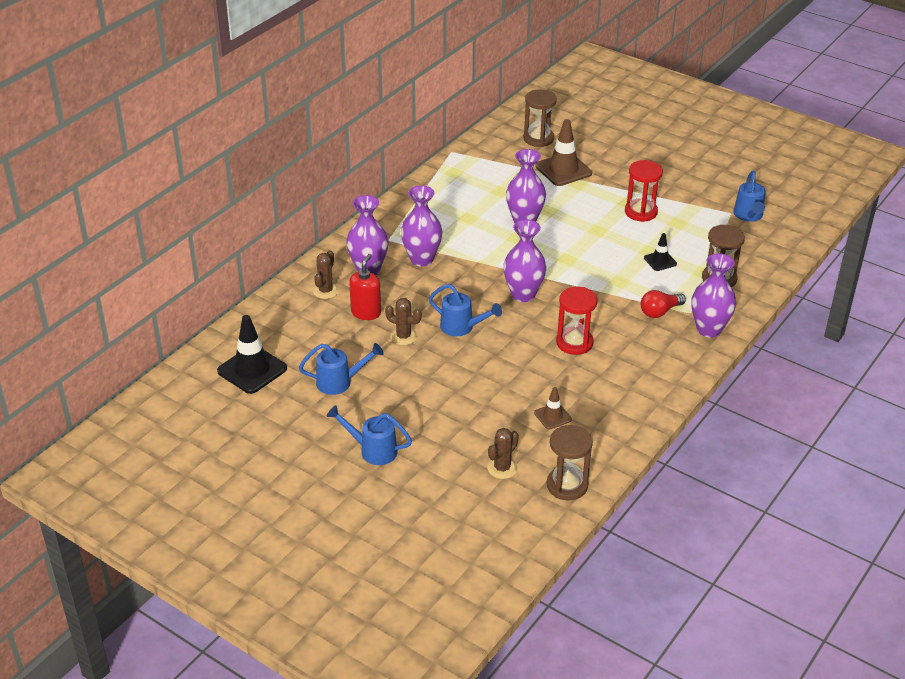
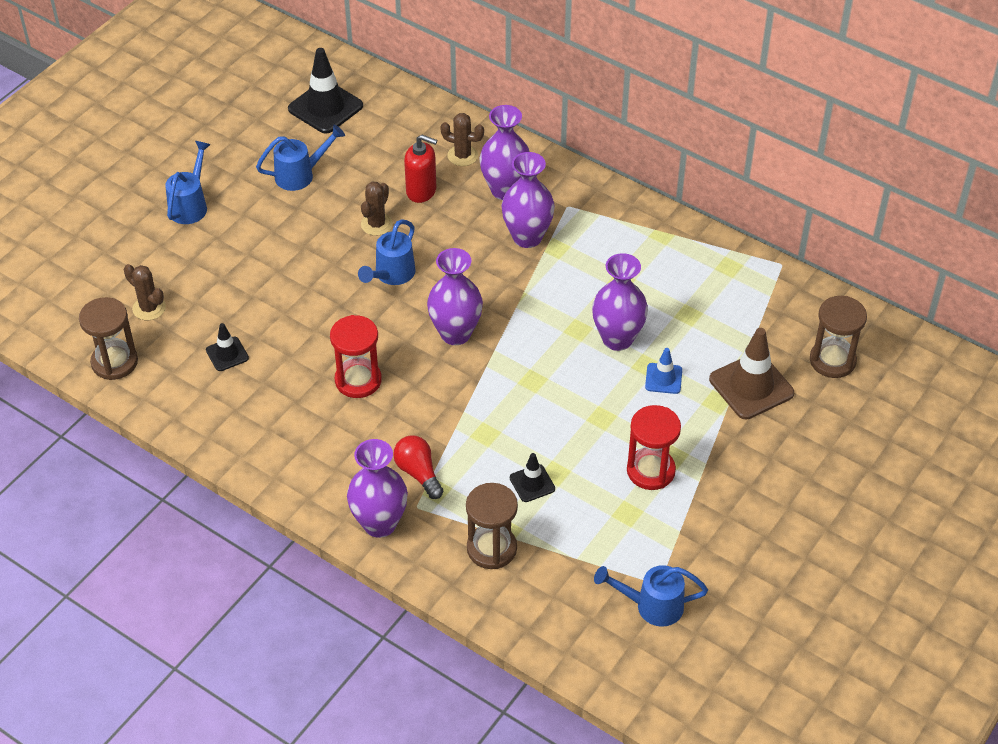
camera: 90 degrees right, 10 degrees up
blue watering can [299,343,383,395] -> blue watering can turned 105 degrees counterclockwise [256,125,345,191]
brown traffic cone [534,387,572,430] -> black traffic cone [206,323,249,371]
none -> blue traffic cone [645,348,682,394]

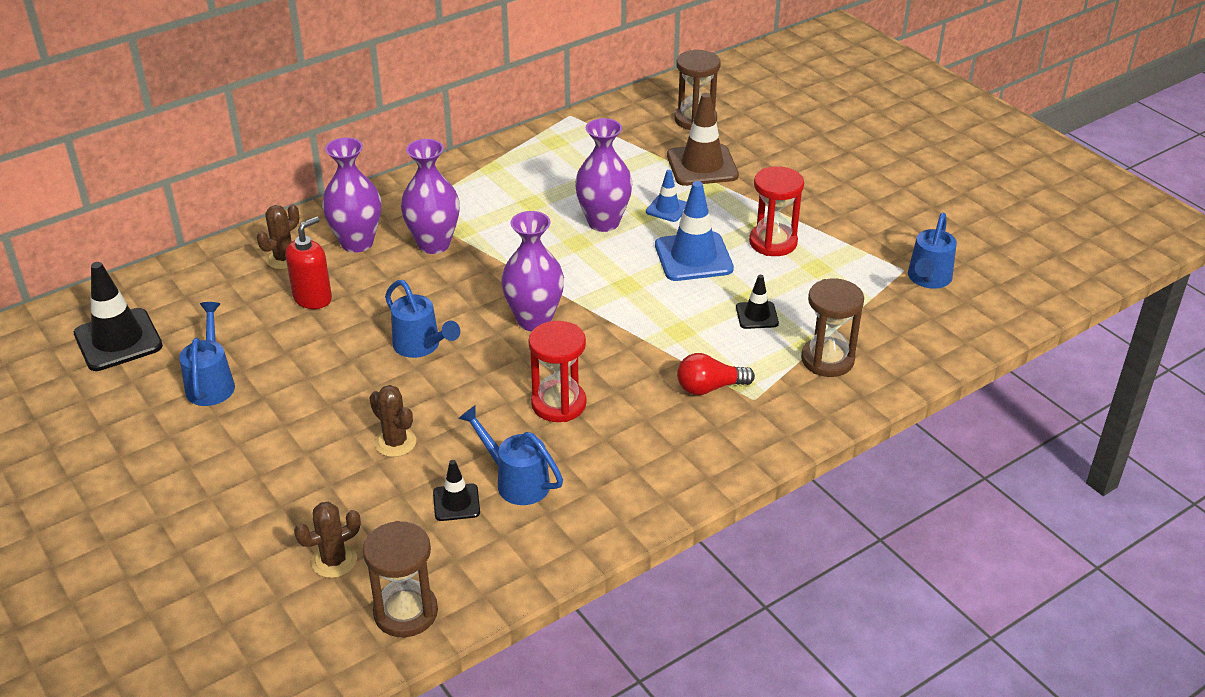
camera: 70 degrees left, 10 degrees down
blue watering can [165,141,211,224] -> blue watering can moved to [458,406,563,505]
purple vase [347,439,408,538] -> none
brown cactus [361,182,393,236] -> brown cactus moved to [370,385,416,457]
none -> blue traffic cone [655,181,734,281]

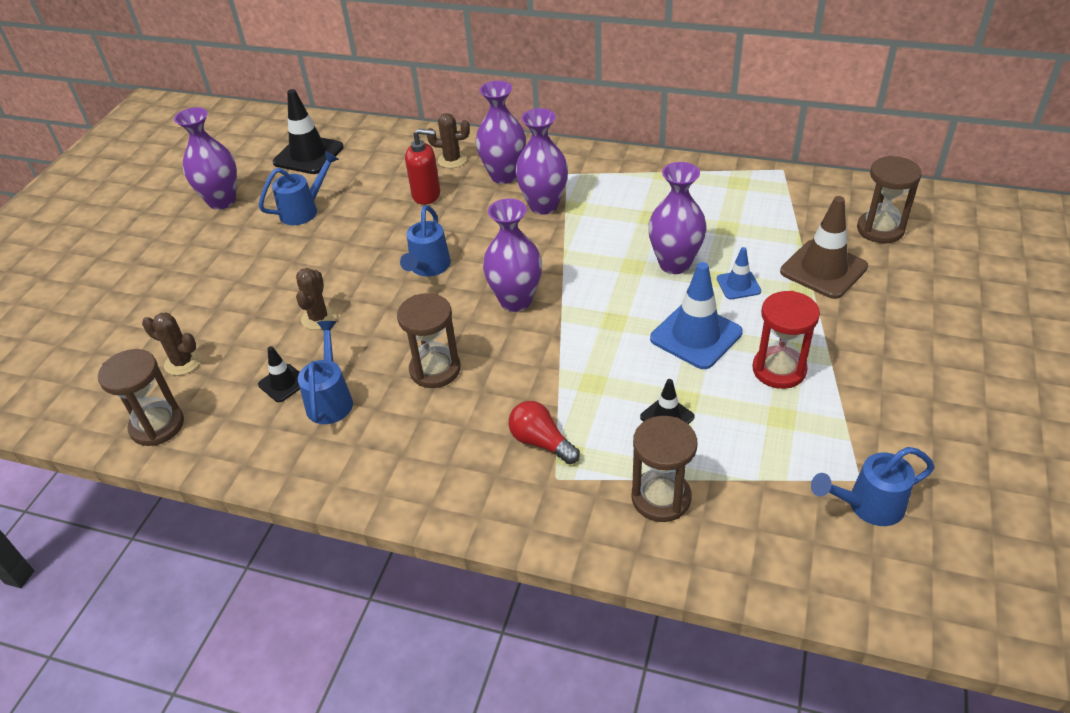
camera: 55 degrees right, 5 degrees up
red hourglass [528,321,586,422] -> brown hourglass [397,293,461,388]
none -> purple vase [174,107,237,210]

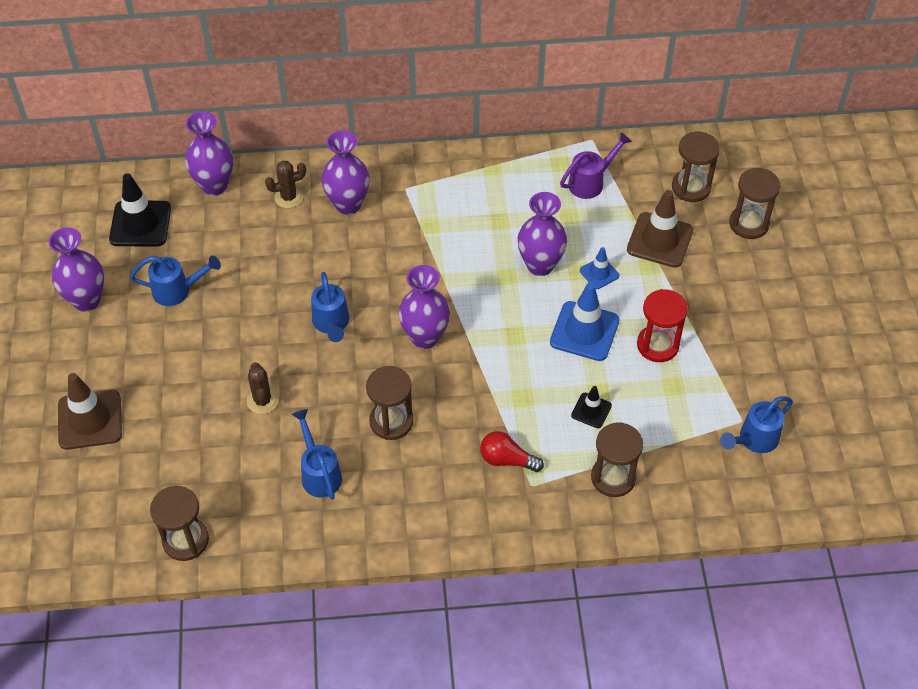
camera: 25 degrees left, 10 degrees up
brown cactus [142,313,201,376] -> none
black traffic cone [258,346,300,402] -> none
blue watering can [259,151,339,225] -> blue watering can turned 60 degrees clockwise [130,256,221,306]
red soap dispenser [405,129,440,205] -> none
purple vase [515,108,568,215] -> purple vase moved to [185,111,233,196]
none -> brown traffic cone [58,373,122,450]
none -> purple watering can [560,132,632,199]
none -> brown hourglass [729,168,781,239]

